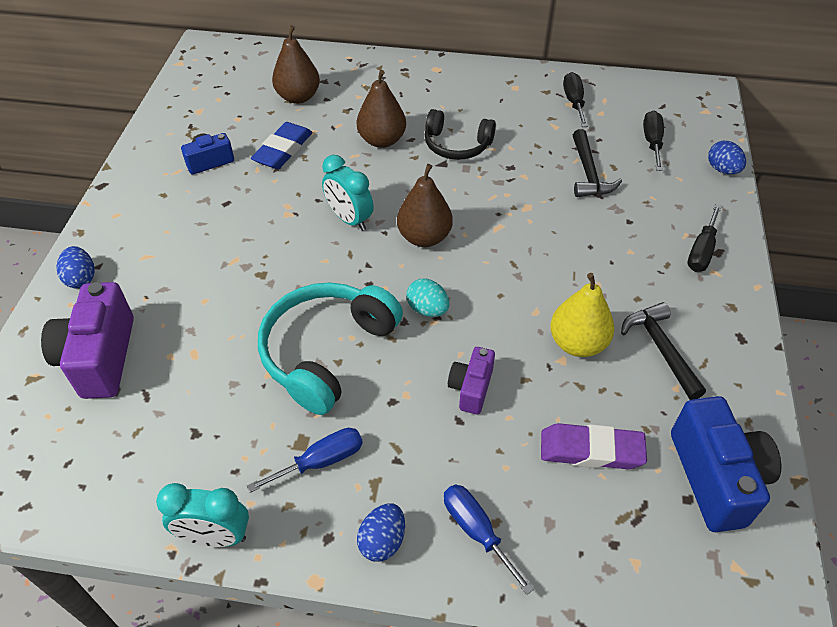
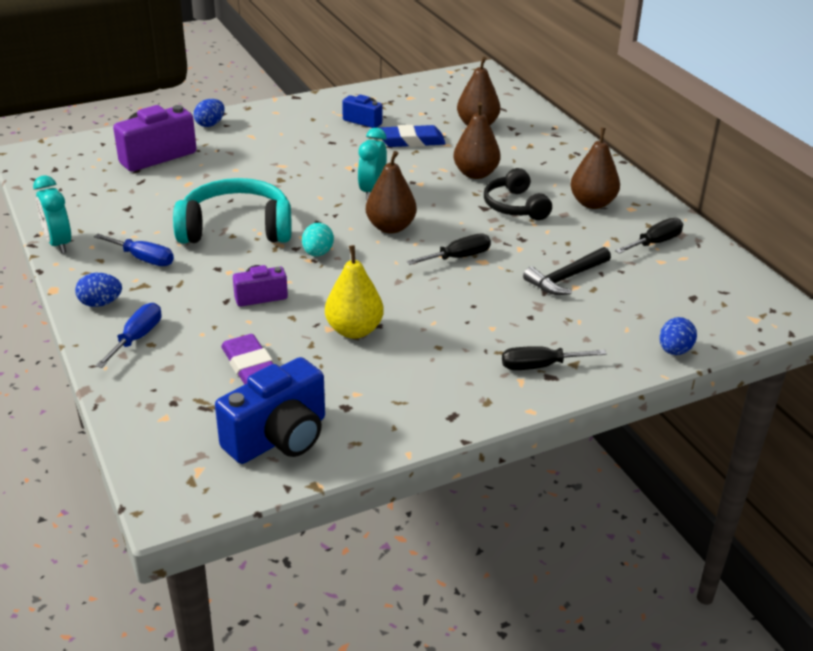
camera: 55 degrees right, 15 degrees down
black hammer [621,302,706,400] -> none
black screwdriver [643,111,664,171] -> black screwdriver moved to [407,234,491,265]
none -> brown pear [570,128,620,209]

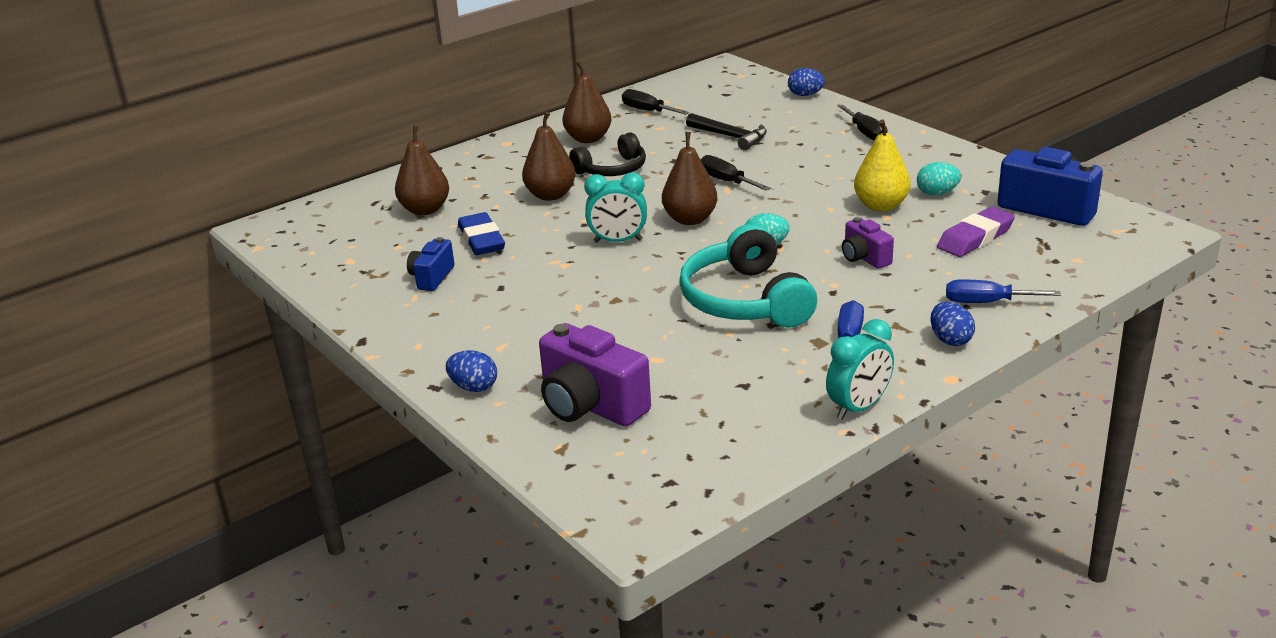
camera: 100 degrees left, 5 degrees down
none -> turquoise egg [917,162,961,195]

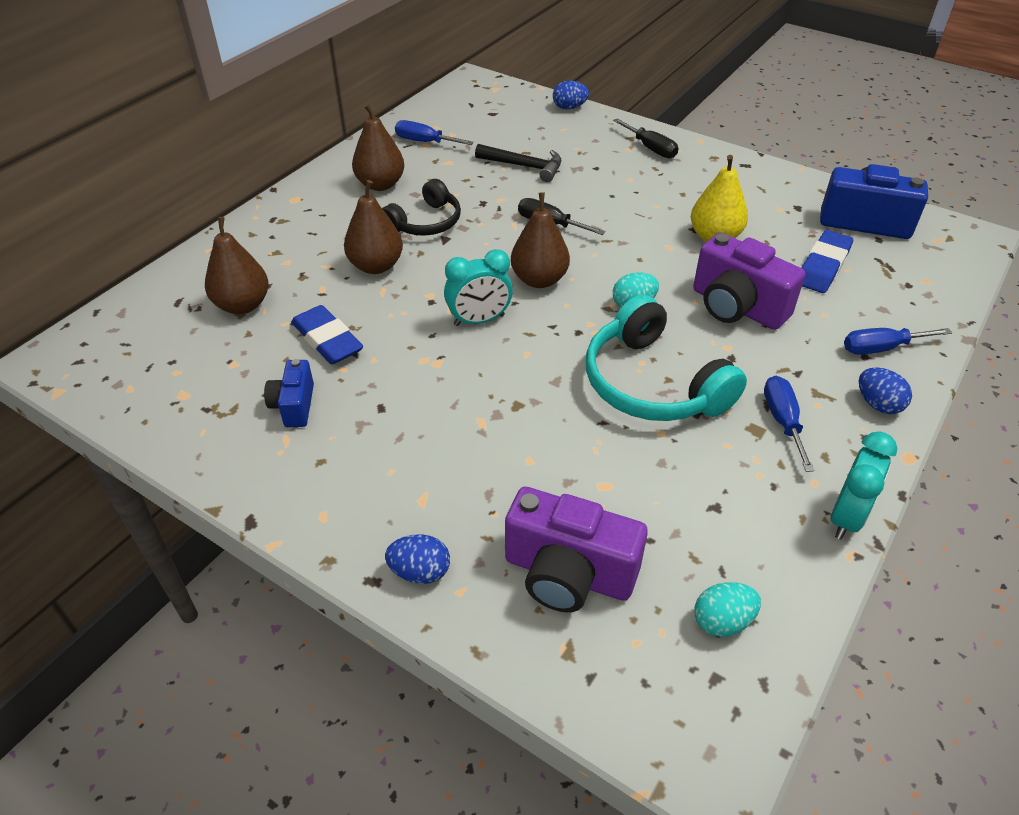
camera: 20 degrees left, 15 degrees up
black screwdriver [622,89,690,115] -> blue screwdriver [395,120,474,145]
purple camera [842,217,894,269] -> purple camera [693,233,805,330], size x1.79
turquoise egg [917,162,961,195] -> turquoise egg moved to [694,582,761,637]
purple eraser [937,207,1015,257] -> blue eraser [802,230,853,293]

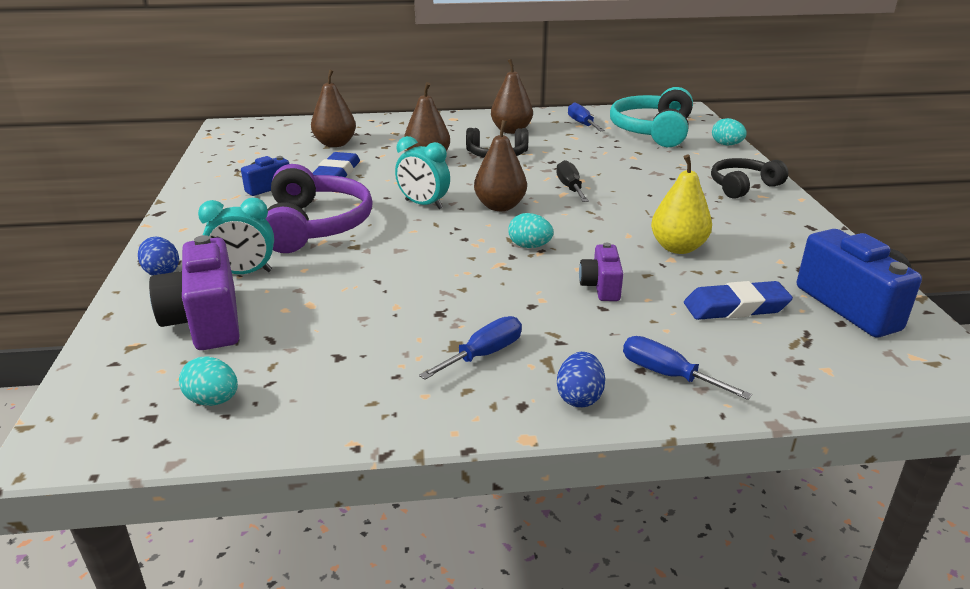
camera: 50 degrees right, 15 degrees down
black hammer [475,144,561,182] -> none
blue egg [553,81,589,110] -> turquoise egg [712,118,747,145]
turquoise headphones [586,295,747,421] -> turquoise headphones moved to [610,87,693,147]
black screwdriver [613,119,679,159] -> black headphones [711,158,788,199]
purple camera [693,233,805,330] -> purple camera [579,243,623,301], size x0.56
turquoise clock [830,431,897,540] -> turquoise clock moved to [198,198,274,274]
none -> purple headphones [266,164,373,253]

